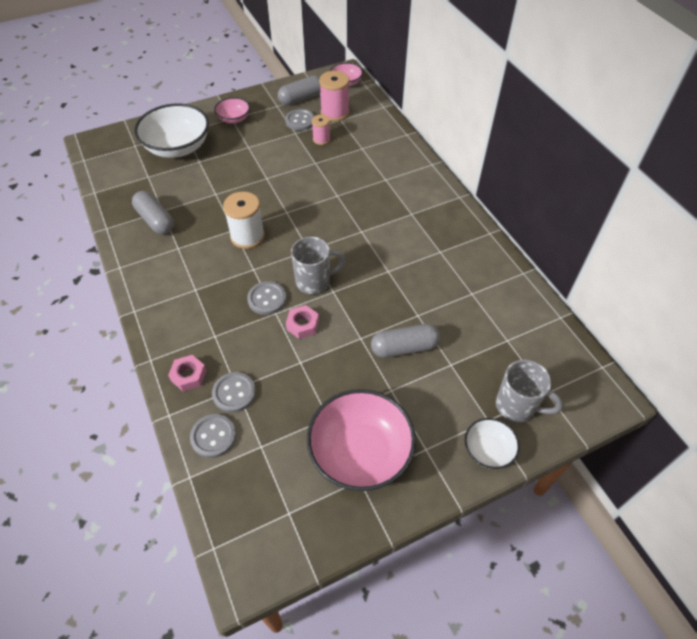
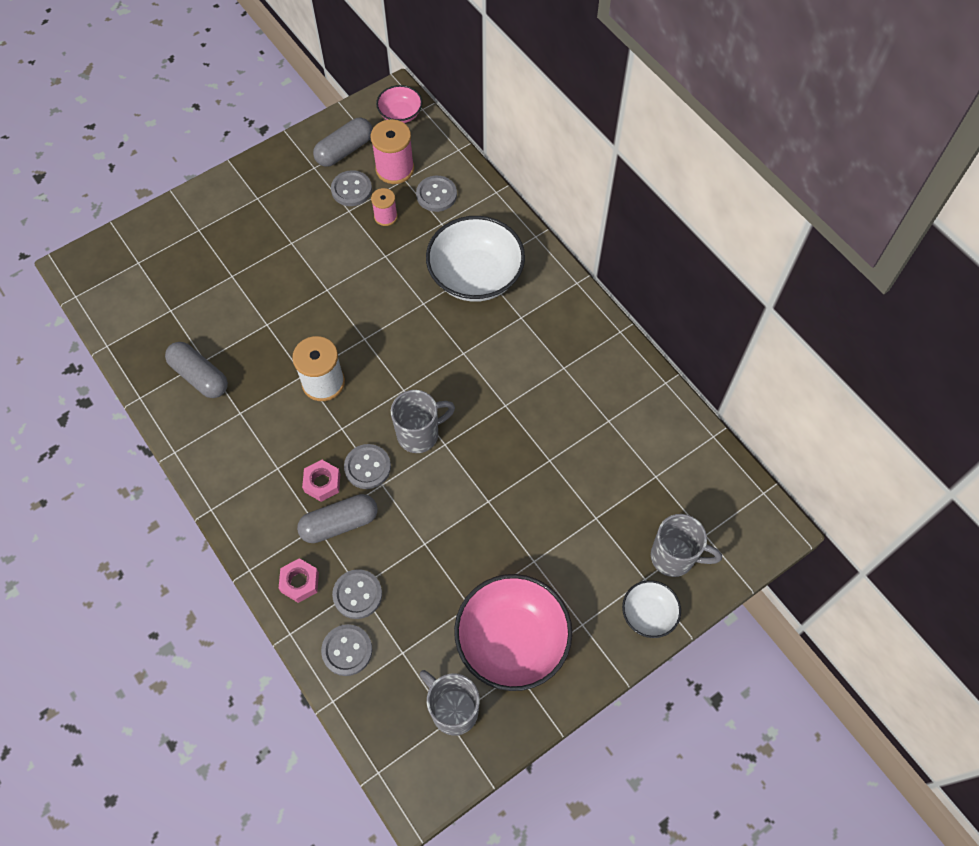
camera: 10 degrees left, 10 degrees up
white bowl [134,103,209,158] -> white bowl moved to [426,216,525,302]
pink bowl [214,97,250,124] -> none
pink nut [286,305,319,339] -> pink nut moved to [302,460,340,502]
grey capsule [371,324,440,358] -> grey capsule moved to [297,494,378,543]
none -> grey button [416,176,457,212]
none -> grey mug [420,670,480,736]

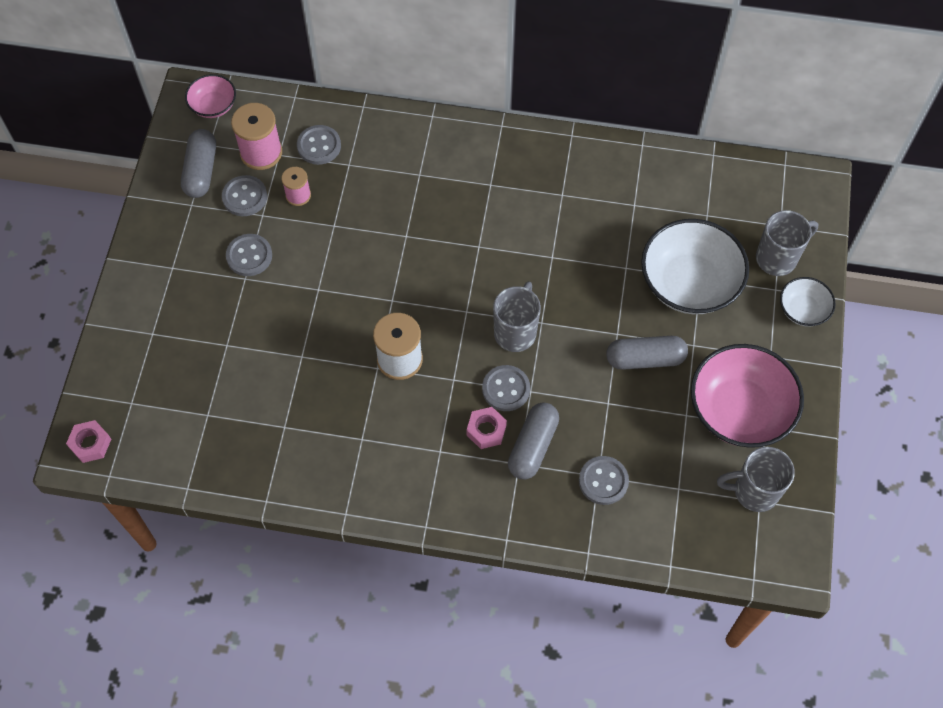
camera: 45 degrees left, 0 degrees up
grey capsule [165,342,228,398] -> grey capsule moved to [606,336,688,370]
pink nut [278,558,319,603] -> pink nut moved to [66,420,111,463]
grey button [321,624,372,676] -> grey button moved to [226,234,272,276]
white bowl [426,216,525,302] -> white bowl moved to [641,219,749,314]

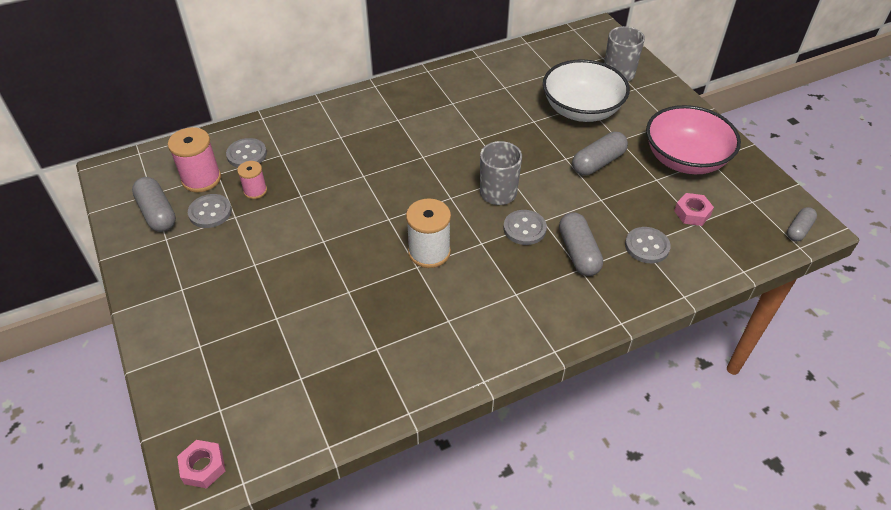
camera: 35 degrees left, 15 degrees down
pink bowl [185,74,236,118] -> none
grey button [226,234,272,276] -> none
pink nut [466,407,507,449] -> pink nut moved to [674,193,714,226]
grey mug [717,447,795,512] -> none
white bowl [780,277,836,326] -> none
none -> grey capsule [787,207,817,241]

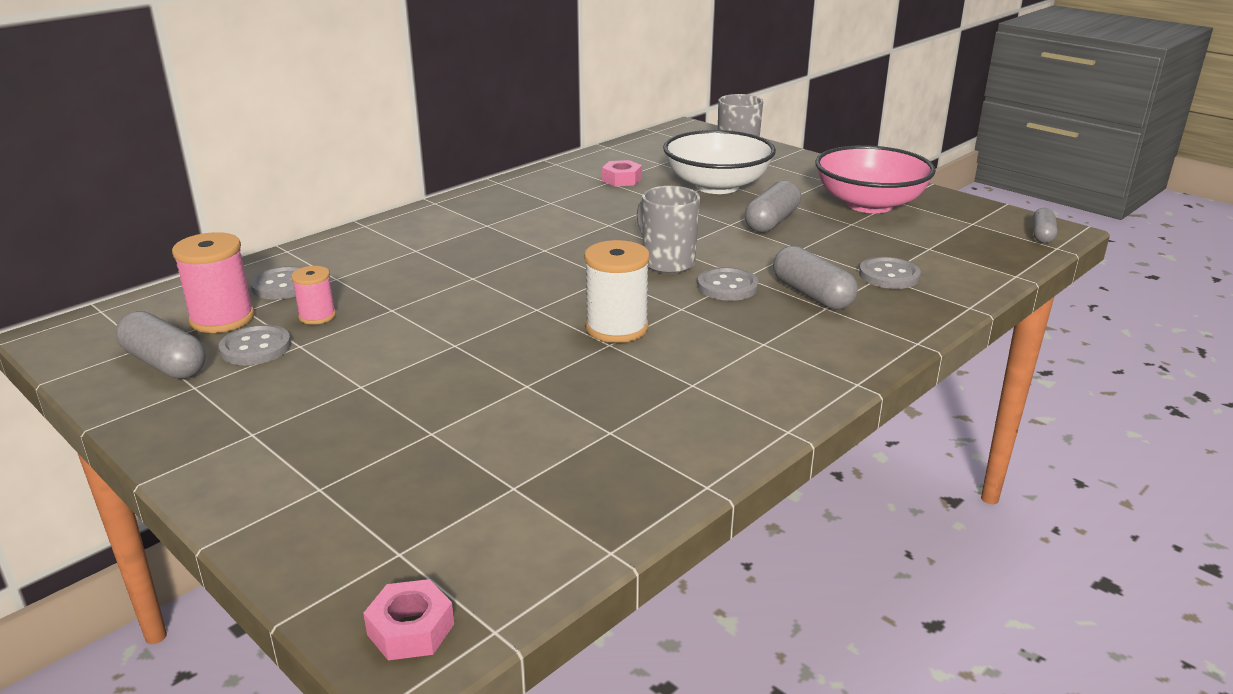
camera: 20 degrees left, 20 degrees down
pink nut [674,193,714,226] -> pink nut moved to [602,160,642,186]

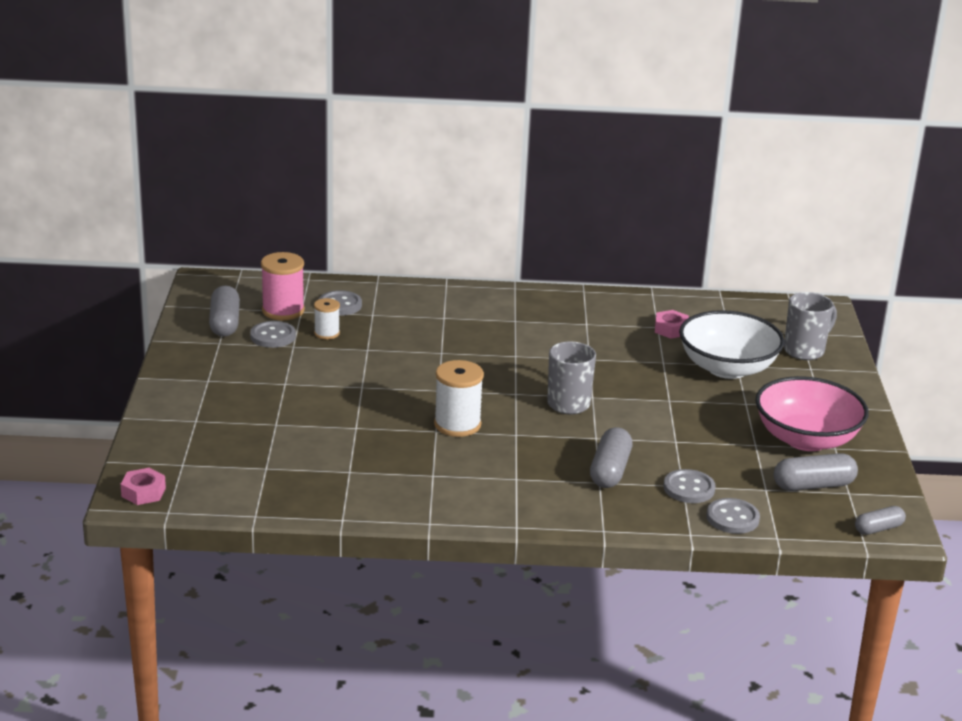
camera: 45 degrees right, 0 degrees up
pink spool [291,266,336,325] -> white spool [314,298,340,339]
grey button [697,267,759,301] -> grey button moved to [706,498,760,534]
grey capsule [745,180,801,233] -> grey capsule moved to [774,453,858,491]

